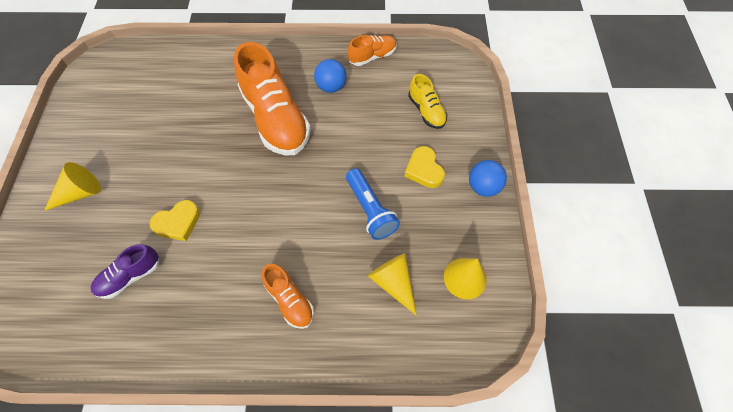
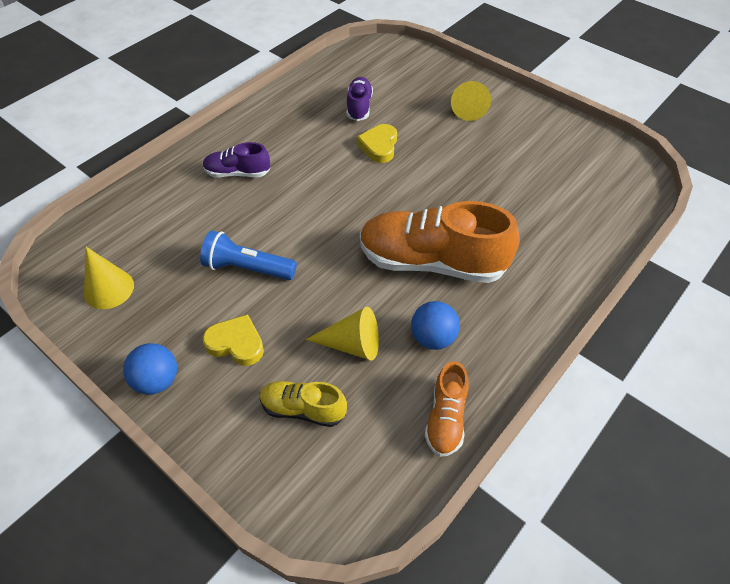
camera: 130 degrees right, 10 degrees down
orange shoe [262,264,314,329] -> purple shoe [203,142,270,177]
yellow cone [368,253,417,316] -> yellow cone moved to [305,307,379,361]

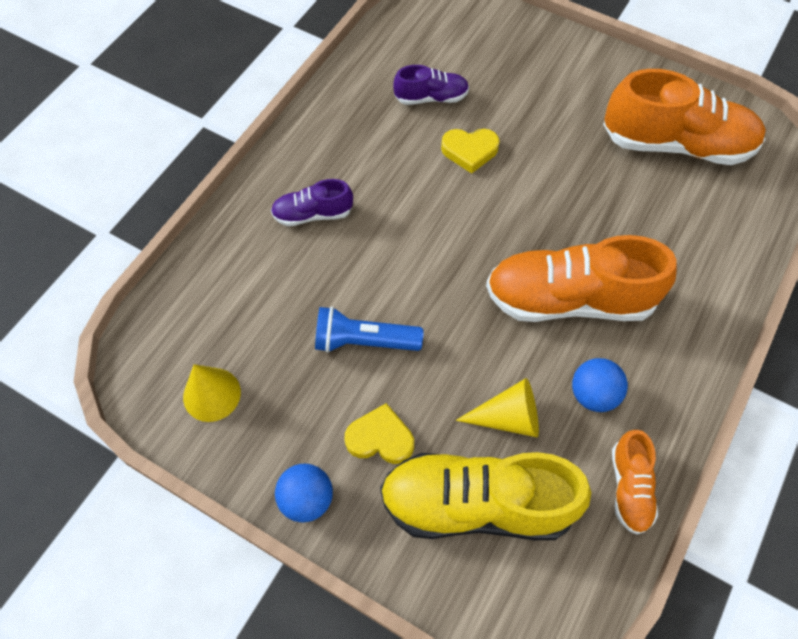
camera: 10 degrees left, 10 degrees up
yellow shoe [260,381,347,427] -> yellow shoe [380,452,592,540], size x1.99
purple shoe [347,77,373,121] -> purple shoe turned 90 degrees clockwise [393,65,469,105]
yellow heart [357,124,397,163] -> yellow heart turned 90 degrees counterclockwise [441,129,500,173]
yellow cone [451,81,491,121] -> none
none -> orange shoe [603,69,766,165]

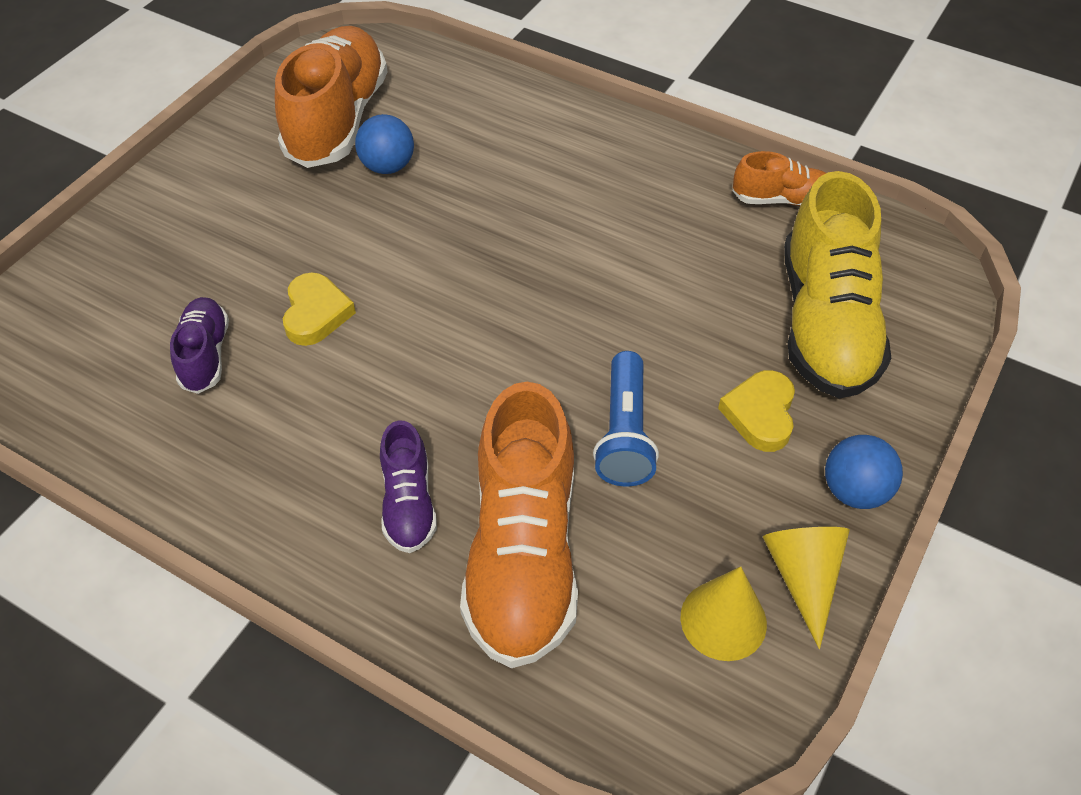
camera: 90 degrees left, 10 degrees down
yellow cone [456,378,539,438] -> yellow cone moved to [763,527,850,649]
orange shoe [486,235,677,322] -> orange shoe moved to [460,382,578,668]
blue ball [572,358,628,412] -> blue ball moved to [355,114,414,174]

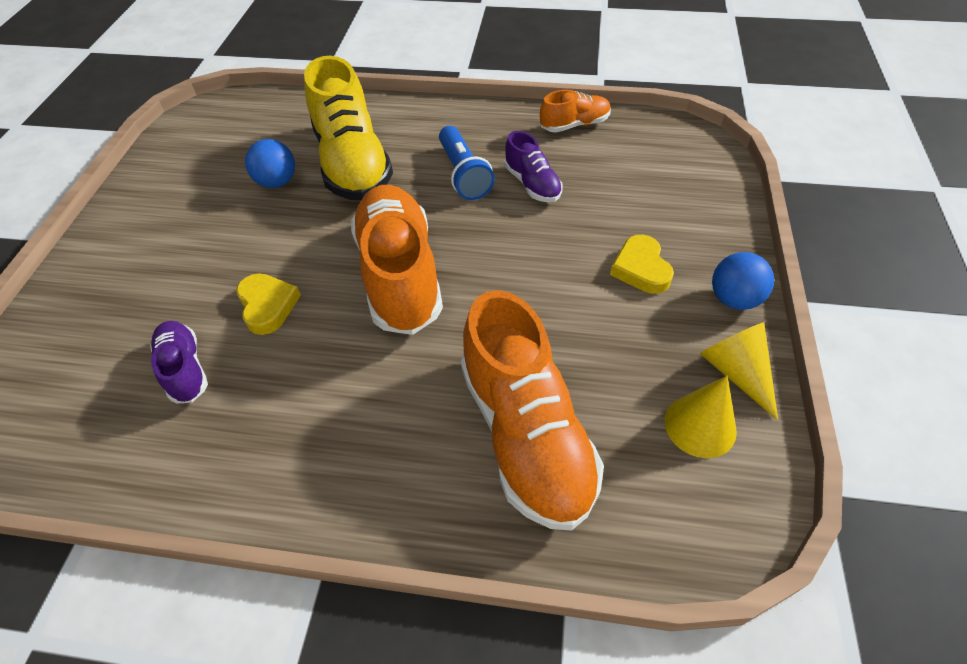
camera: 20 degrees left, 0 degrees up
orange shoe [275,26,388,168] -> orange shoe moved to [351,185,443,335]
purple shoe [380,420,437,553] -> purple shoe moved to [504,131,563,202]
blue flashlight [593,351,659,486] -> blue flashlight moved to [439,126,495,200]
yellow shoe [784,171,891,399] -> yellow shoe moved to [304,56,393,200]

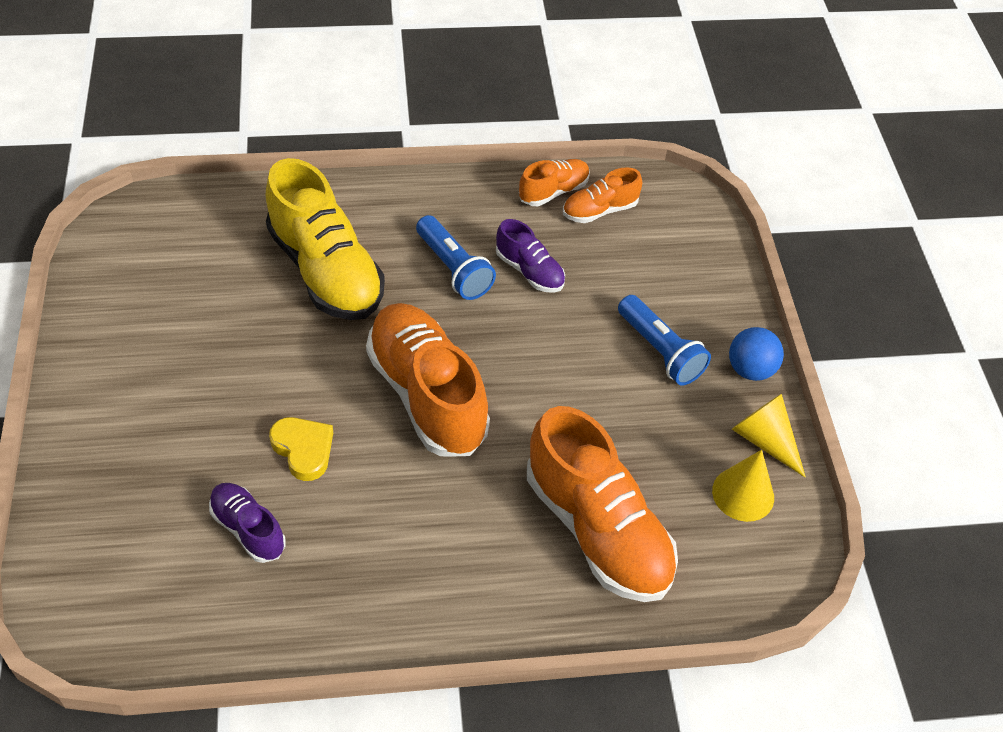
camera: 20 degrees left, 0 degrees up
blue ball [245,139,295,188] -> none
yellow heart [610,235,674,294] -> blue flashlight [618,295,711,385]
none -> orange shoe [563,167,642,223]

